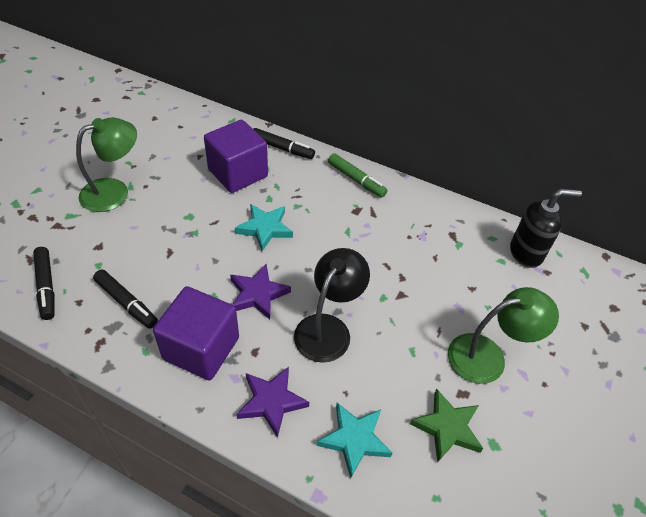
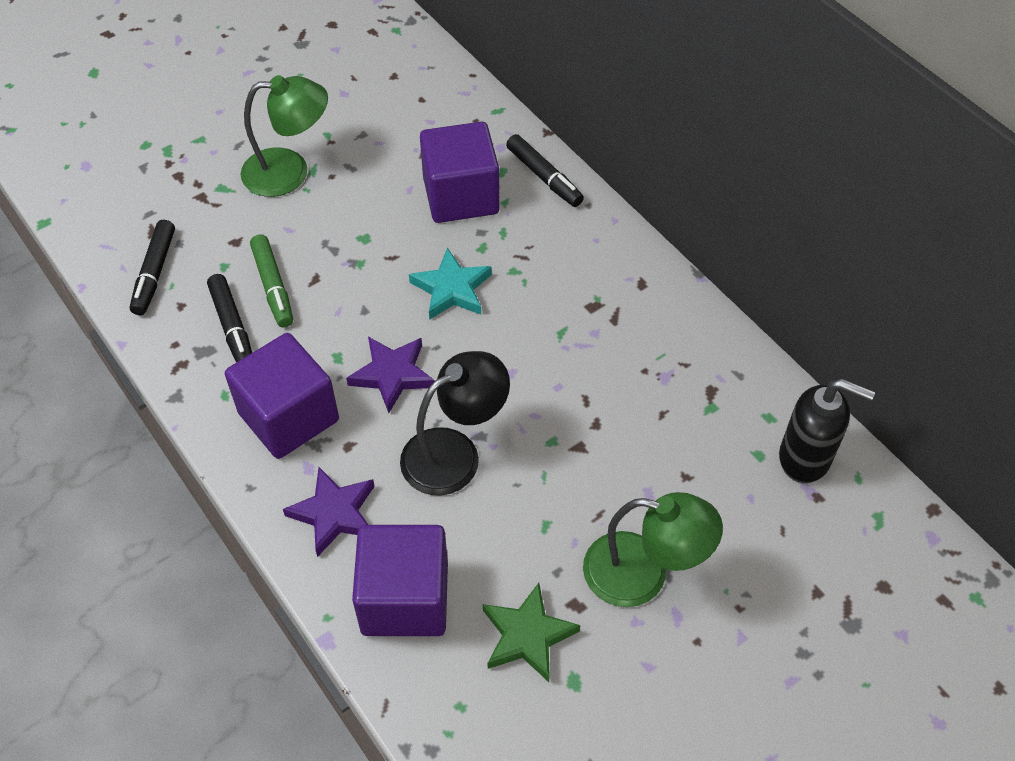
camera: 30 degrees right, 5 degrees up
turquoise star [317,403,392,479] -> purple cube [352,525,448,636]
green marker [328,153,387,198] -> green marker moved to [250,234,293,327]

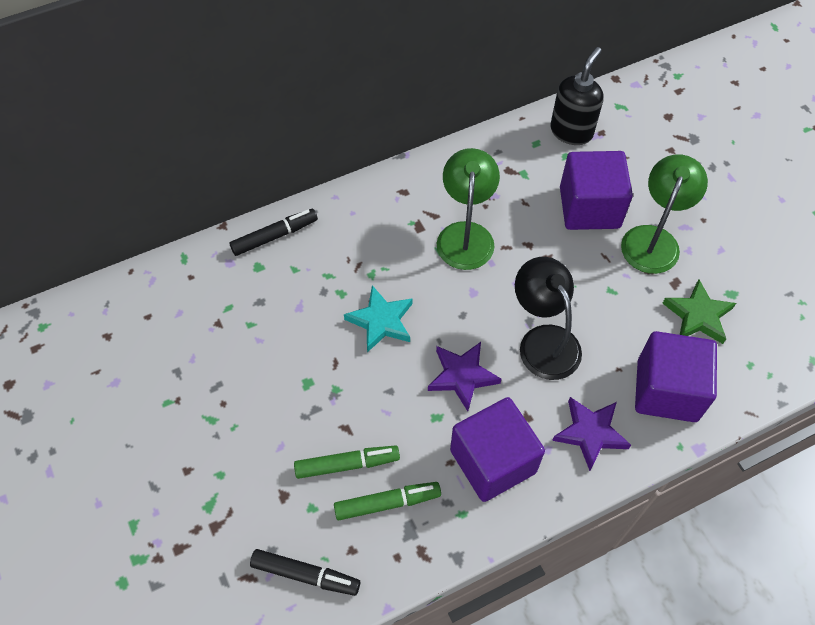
camera: 80 degrees left, 5 degrees up
black marker [207,274,252,362] -> green marker [334,482,441,520]
green lamp [241,75,328,197] -> green lamp moved to [437,148,500,270]
purple cube [420,122,500,223] -> purple cube moved to [560,151,633,230]

